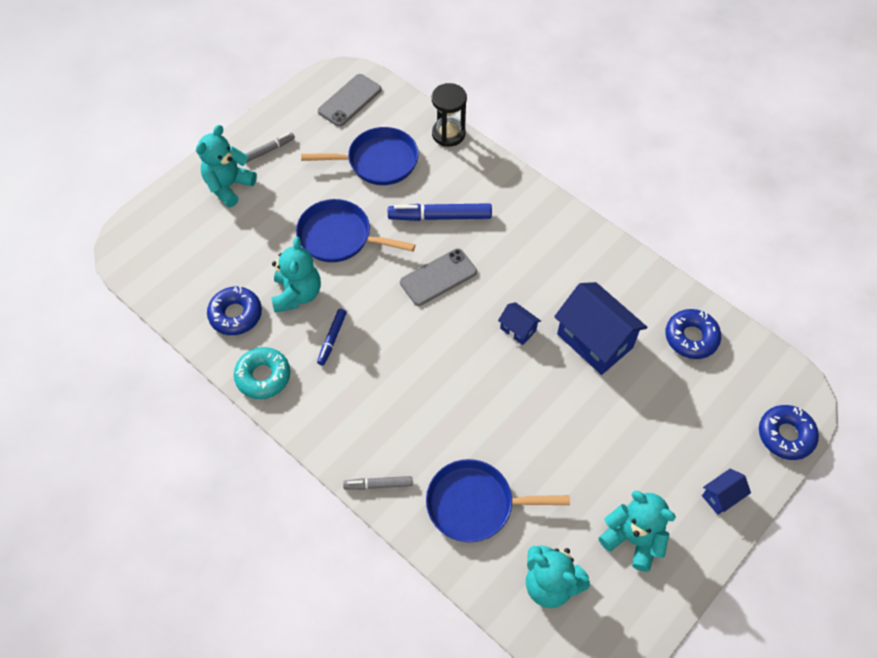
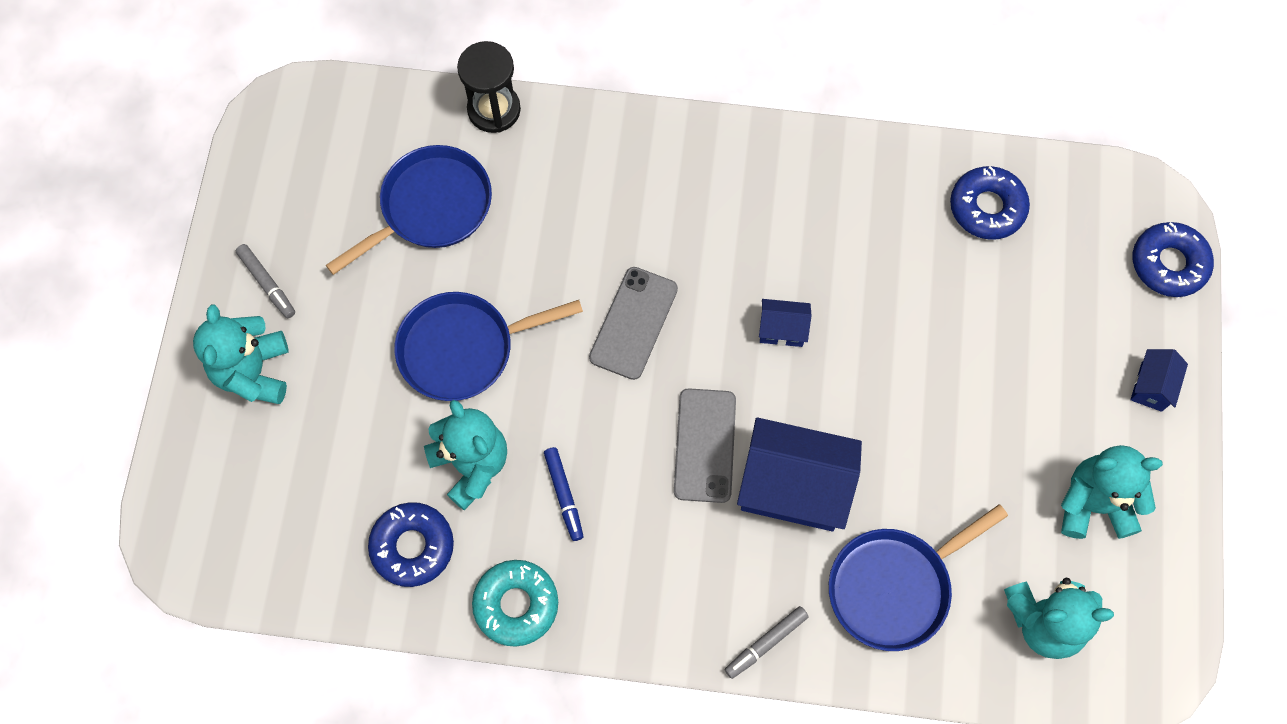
camera: 35 degrees left, 10 degrees up
grey marker [246,133,295,163] -> grey marker turned 120 degrees clockwise [235,244,295,318]
grey phone [318,74,382,127] -> grey phone moved to [674,388,736,503]
blue marker [388,203,492,221] -> none
blue house [554,282,648,375] -> blue house moved to [737,417,862,531]

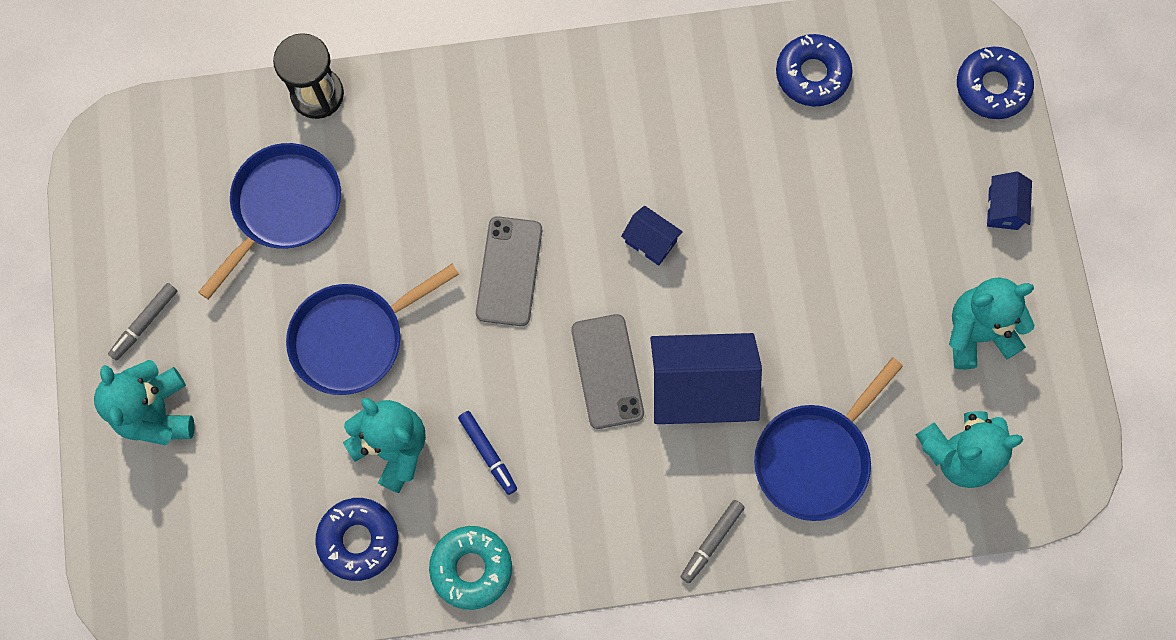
camera: 15 degrees left, 5 degrees up
grey marker [235,244,295,318] -> grey marker turned 90 degrees clockwise [108,283,177,361]
blue house [759,299,811,347] -> blue house turned 45 degrees clockwise [621,206,683,266]

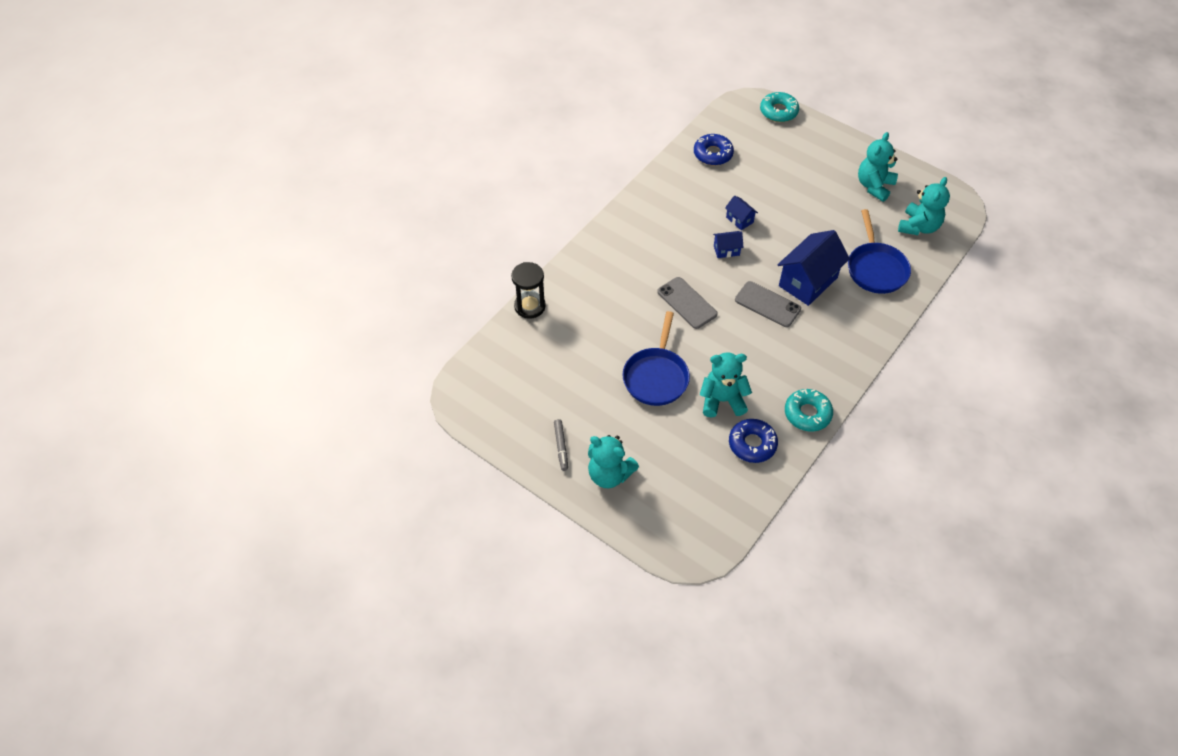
camera: 45 degrees left, 20 degrees down
blue pan [198,143,341,300] -> none
blue marker [458,411,517,495] -> none
grey marker [681,500,745,583] -> none
blue donut [957,46,1034,119] -> turquoise donut [760,92,799,122]
blue house [987,171,1032,230] -> blue house moved to [725,195,758,230]

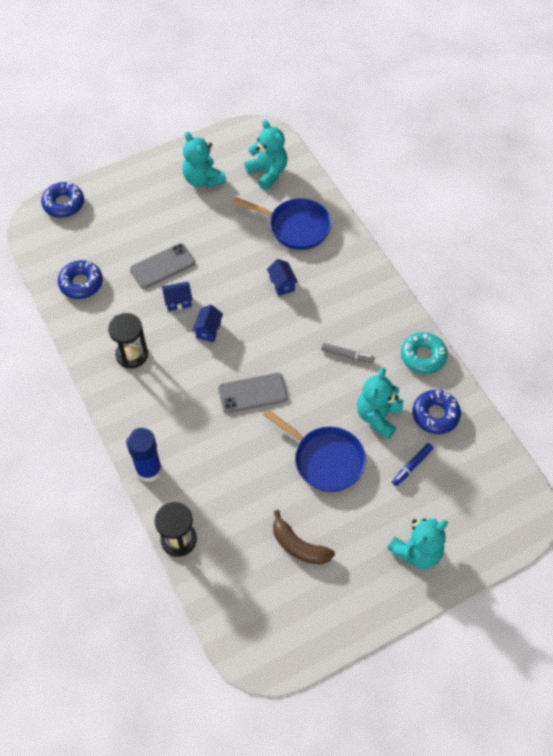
camera: 65 degrees left, 5 degrees up
grey marker [554,419,568,471] -> grey marker moved to [321,343,375,363]
grey phone [735,281,801,327] -> grey phone moved to [130,243,195,289]
turquoise donut [760,92,799,122] -> blue donut [41,182,84,218]
blue house [777,230,850,306] -> blue house [267,259,298,296], size x0.48
none -> black hourglass [108,313,148,368]
none -> blue glue stick [126,428,162,482]
none -> brown banana [273,510,335,564]
none -> blue marker [392,443,433,486]

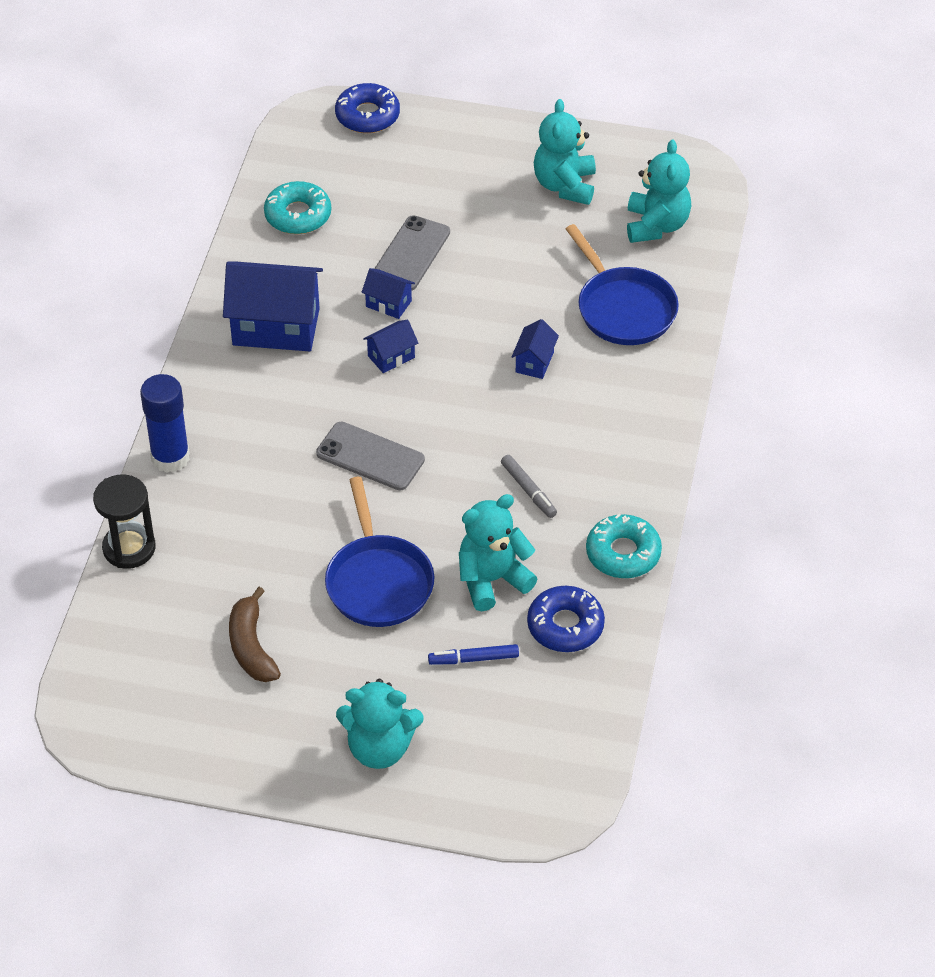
camera: 40 degrees right, 10 degrees down
blue donut [58,260,103,299] -> turquoise donut [264,181,331,234]
black hourglass [108,313,148,368] -> blue house [223,262,323,351]
grey phone [130,243,195,289] -> grey phone turned 75 degrees counterclockwise [374,215,450,291]

